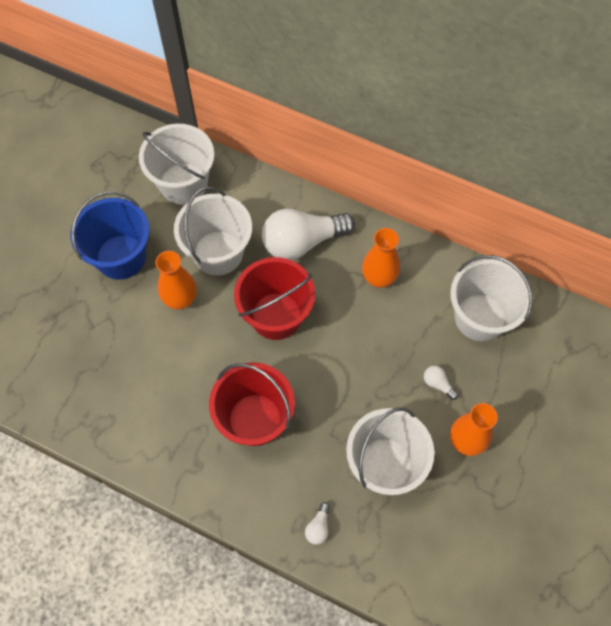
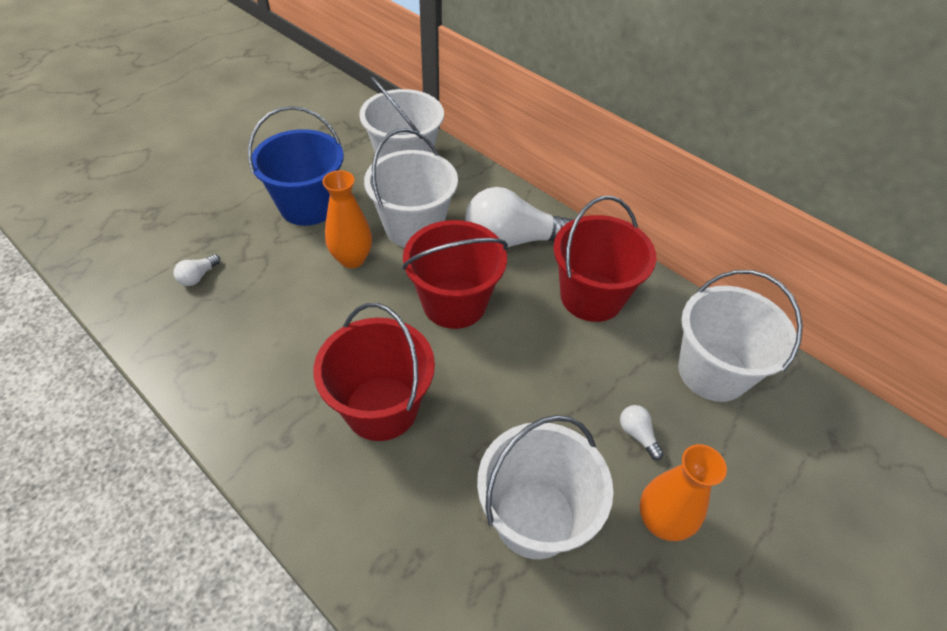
camera: 15 degrees right, 15 degrees down
white light bulb [305,502,330,545] -> white light bulb moved to [174,254,220,286]
orange vase [362,228,400,288] -> red bucket [553,196,656,322]

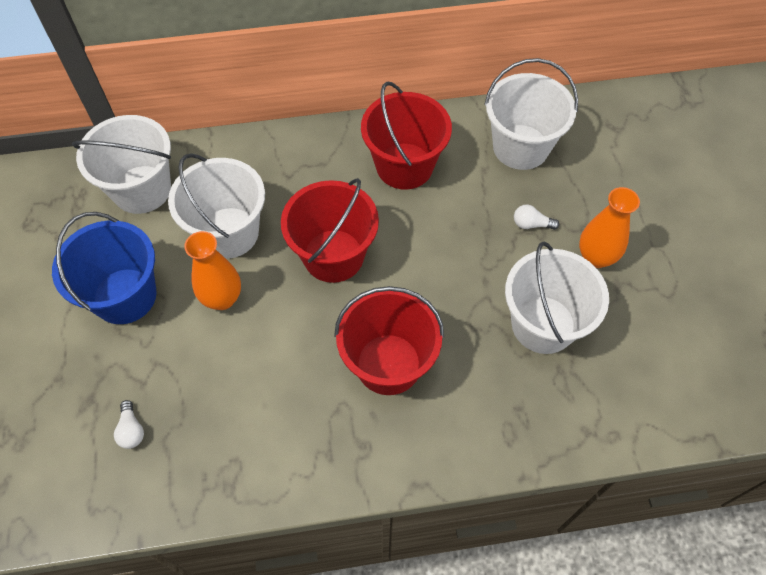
camera: 50 degrees left, 10 degrees up
white light bulb [465,187,574,248] -> none

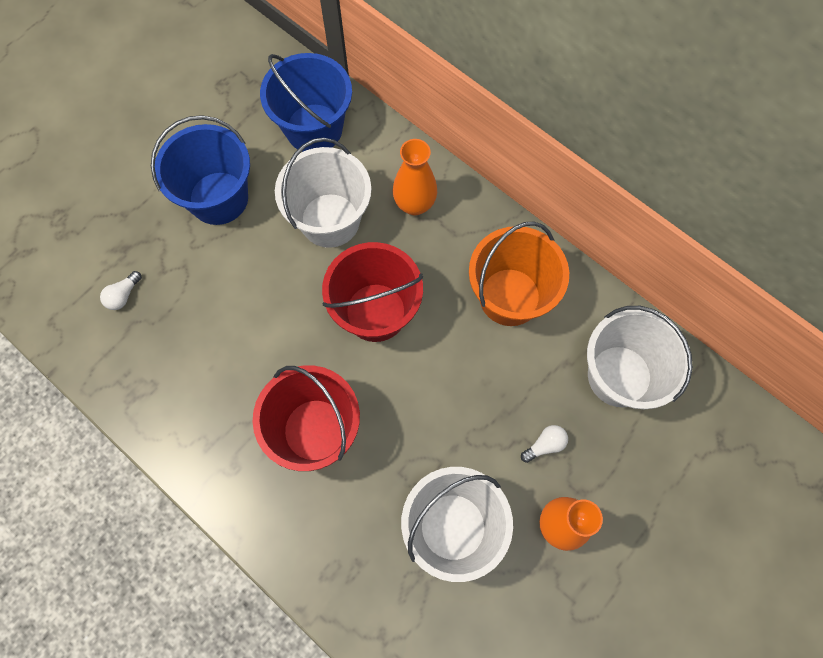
camera: 50 degrees right, 10 degrees up
white bucket [72,115,171,214] -> blue bucket [260,53,352,152]
orange vase [184,231,241,310] -> orange vase moved to [393,139,437,215]
red bucket [361,82,452,190] -> orange bucket [469,222,569,326]
white light bulb [514,205,559,230] -> white light bulb turned 90 degrees clockwise [521,425,568,463]

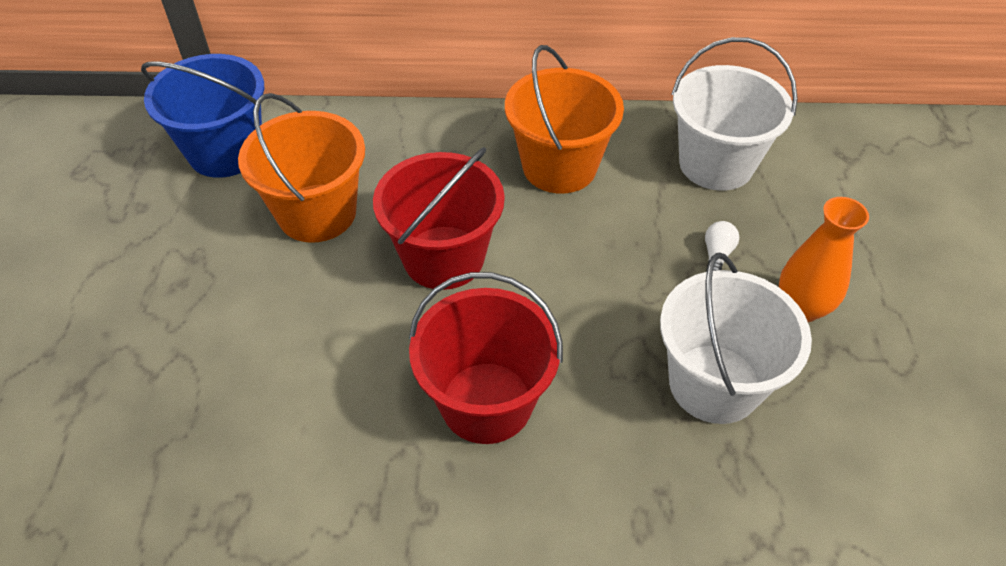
camera: 40 degrees left, 20 degrees down
white light bulb [100,271,142,310] -> none
blue bucket [151,115,250,225] -> none
white bucket [275,138,371,248] -> orange bucket [238,93,365,243]
orange vase [393,139,437,215] -> none

